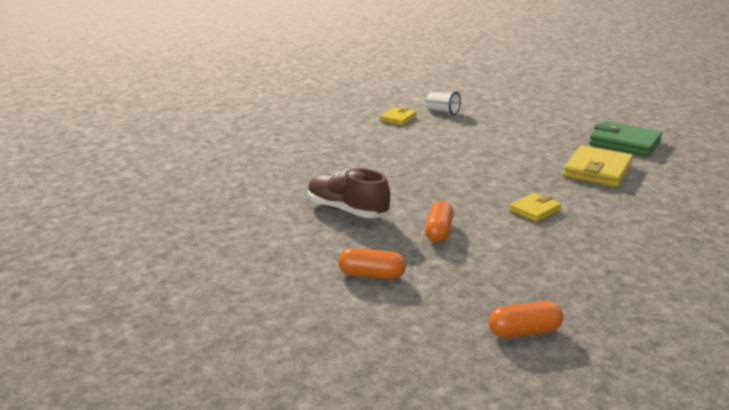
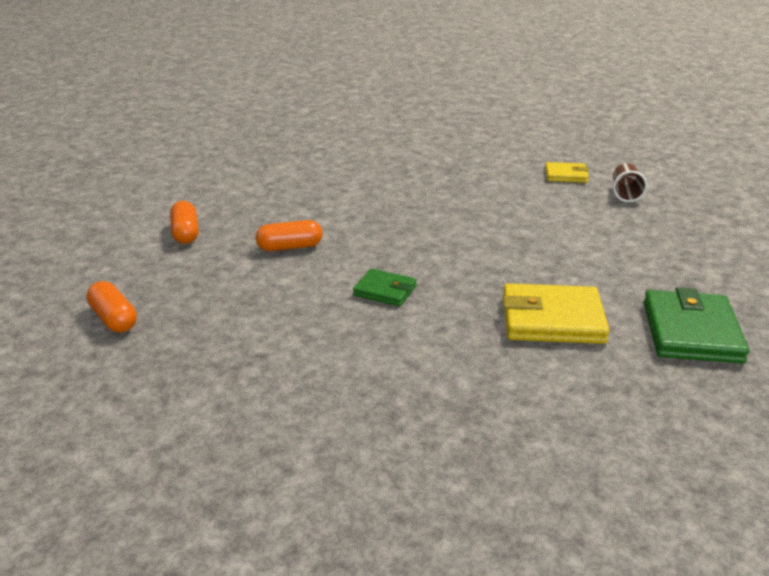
camera: 65 degrees right, 5 degrees up
brown shoe [308,168,390,218] -> none
white cup [426,92,461,115] -> brown cup [613,163,647,202]
yellow wallet [509,193,562,222] -> green wallet [353,269,417,306]

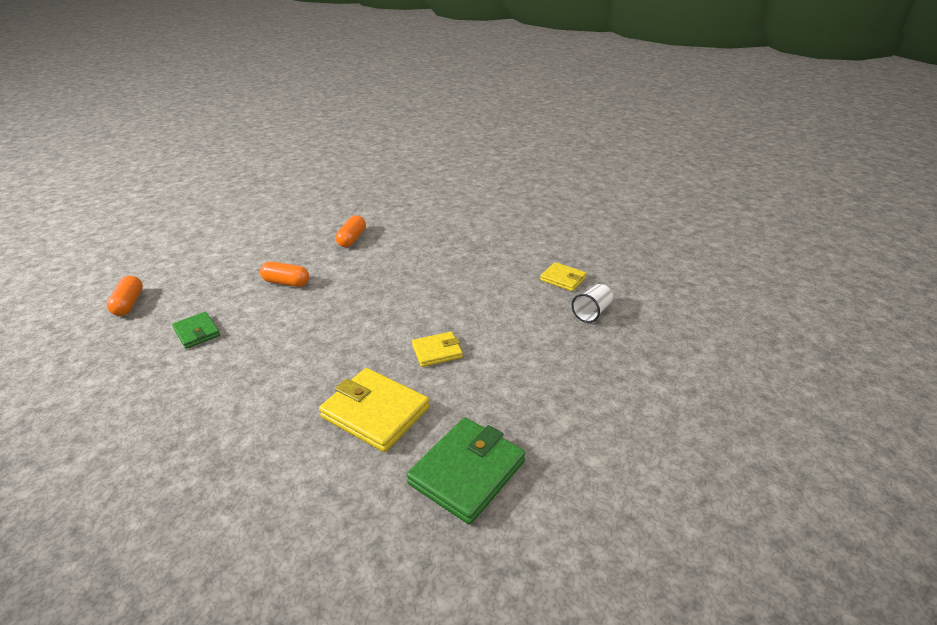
camera: 30 degrees right, 5 degrees up
orange capsule [170,201,199,244] -> orange capsule moved to [336,216,366,247]
green wallet [353,269,417,306] -> green wallet moved to [172,312,220,349]
brown cup [613,163,647,202] -> white cup [572,284,613,323]
none -> yellow wallet [412,331,463,367]

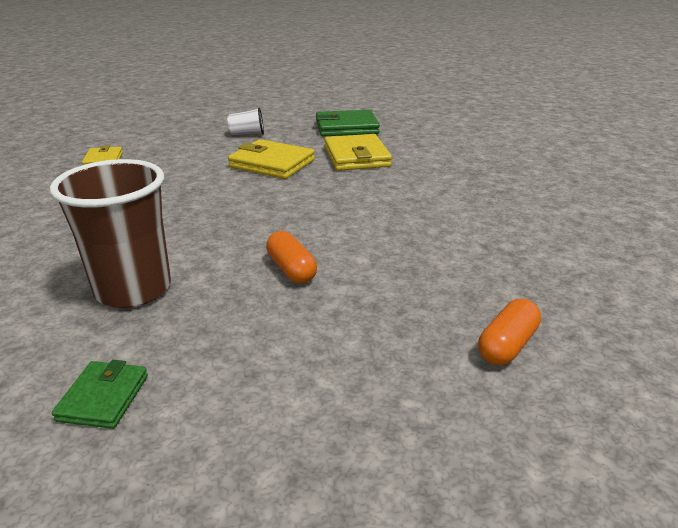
camera: 135 degrees left, 5 degrees down
green wallet [172,312,220,349] -> green wallet moved to [52,360,148,429]
orange capsule [336,216,366,247] -> brown cup [50,159,171,308]
yellow wallet [412,331,463,367] -> yellow wallet [228,139,315,179], size x1.75
white cup [572,284,613,323] -> white cup moved to [227,108,264,135]

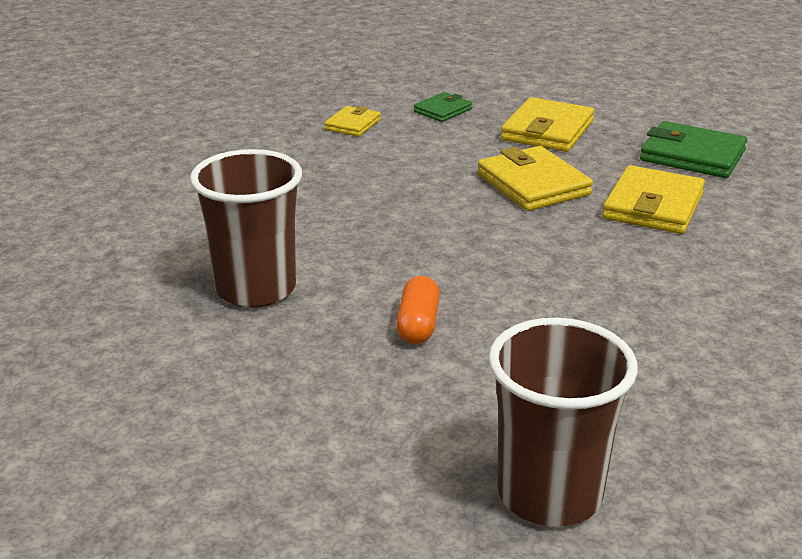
camera: 35 degrees right, 0 degrees up
green wallet [52,360,148,429] -> green wallet moved to [414,92,472,122]
white cup [227,108,264,135] -> yellow wallet [501,97,594,152]
orange capsule [478,299,541,365] -> brown cup [488,318,638,527]

